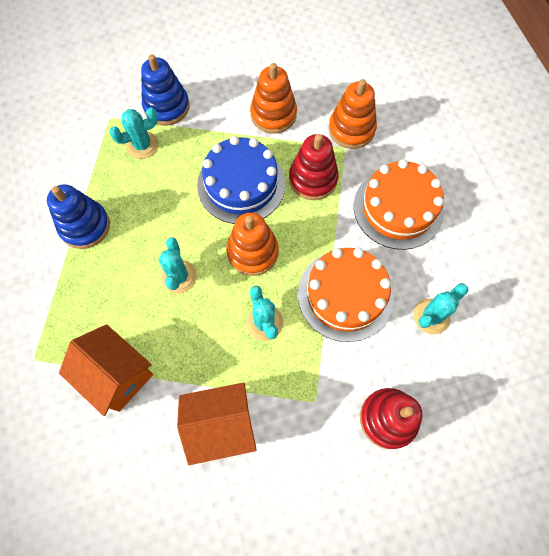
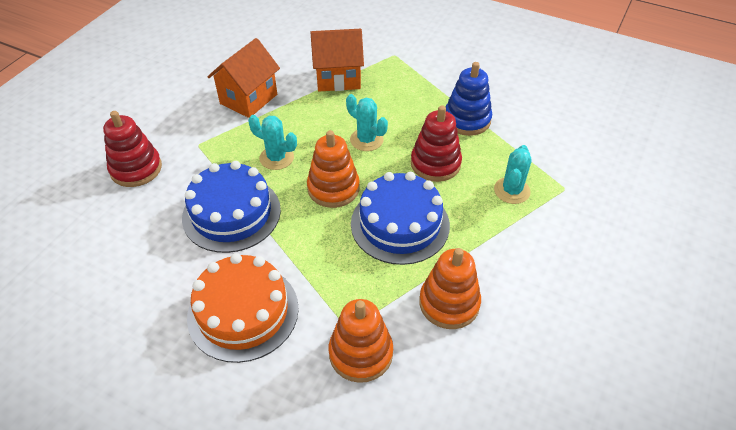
camera: 135 degrees right, 20 degrees down
blue stacking toy [141,54,190,125] -> none
red stacking toy [289,134,339,200] -> red stacking toy moved to [411,105,462,182]
orange cake [298,248,394,342] -> blue cake [182,161,281,253]
turquoise cactus [413,283,469,335] -> none

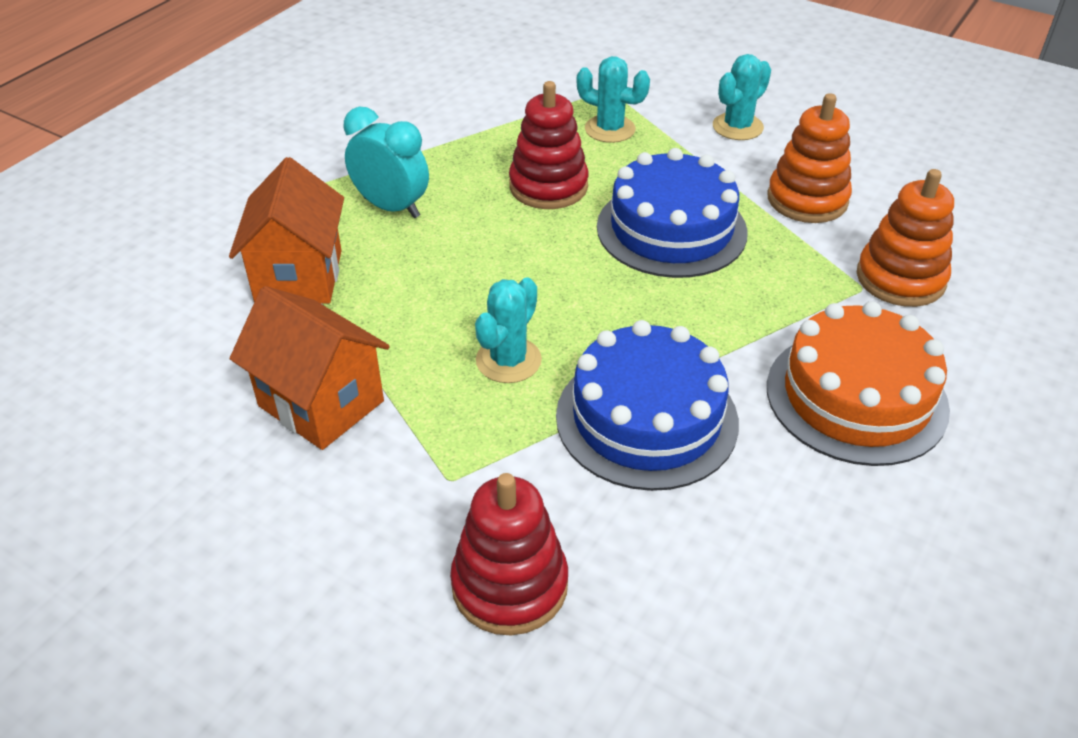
camera: 85 degrees left, 5 degrees down
orange stacking toy [307,130,360,208] -> none
turquoise cactus [346,94,388,151] -> turquoise cactus moved to [713,54,771,140]
blue stacking toy [446,62,492,136] -> none
none -> turquoise clock [343,107,429,218]

